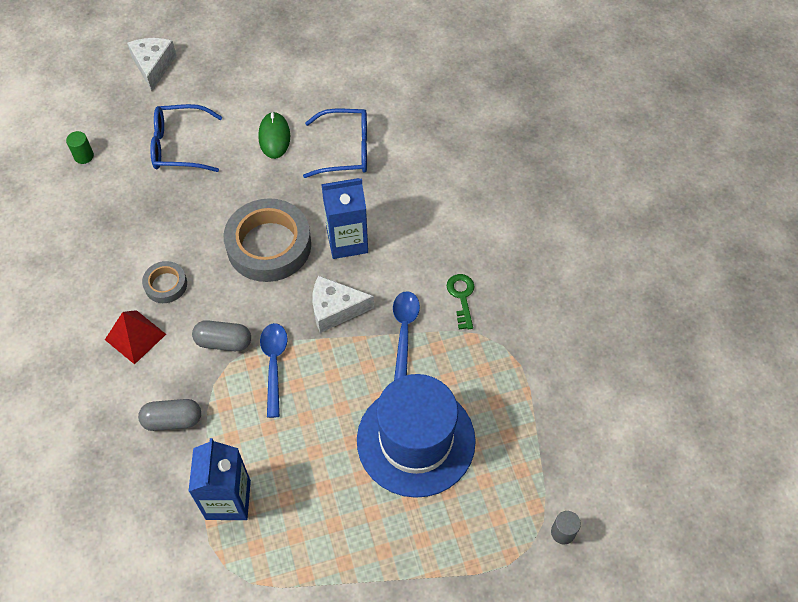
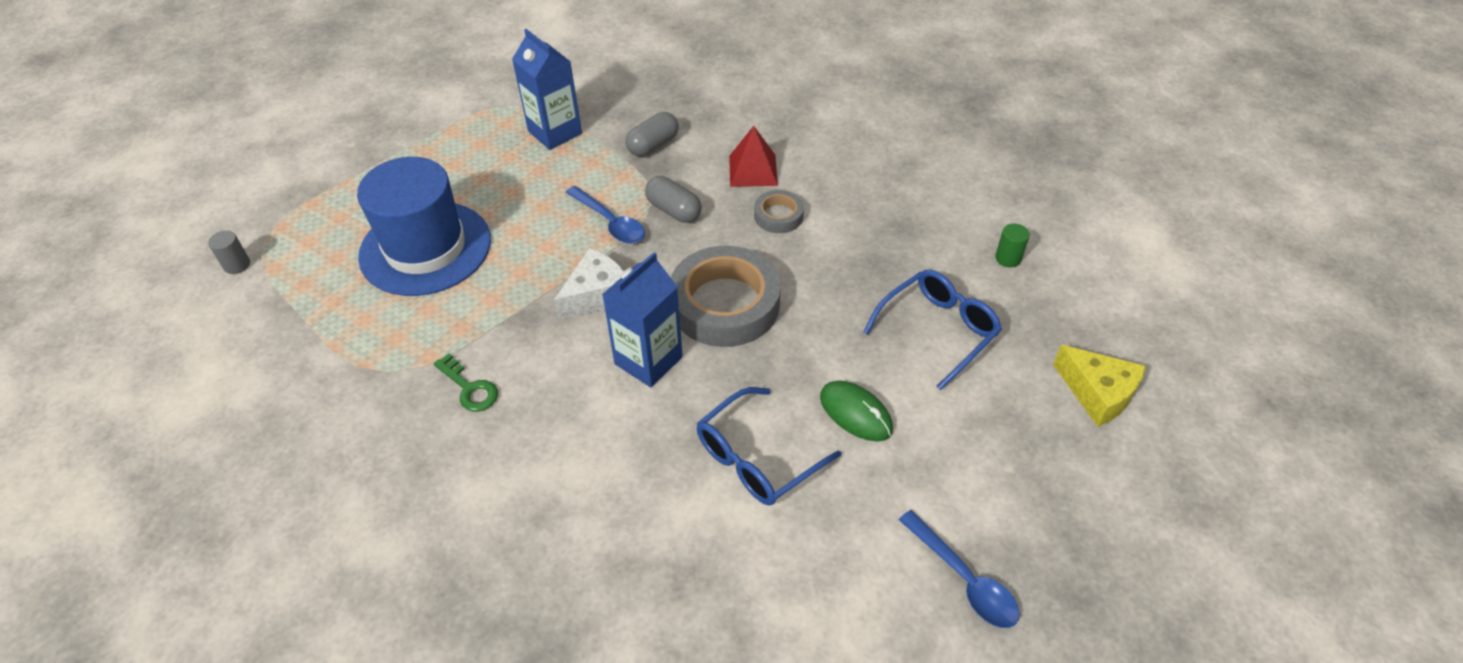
camera: 140 degrees right, 10 degrees down
white cheese [127,38,177,91] -> yellow cheese [1053,345,1146,427]
grey capsule [192,320,251,351] -> grey capsule turned 75 degrees clockwise [645,176,702,223]
blue spoon [393,291,420,380] -> blue spoon moved to [899,510,1020,628]

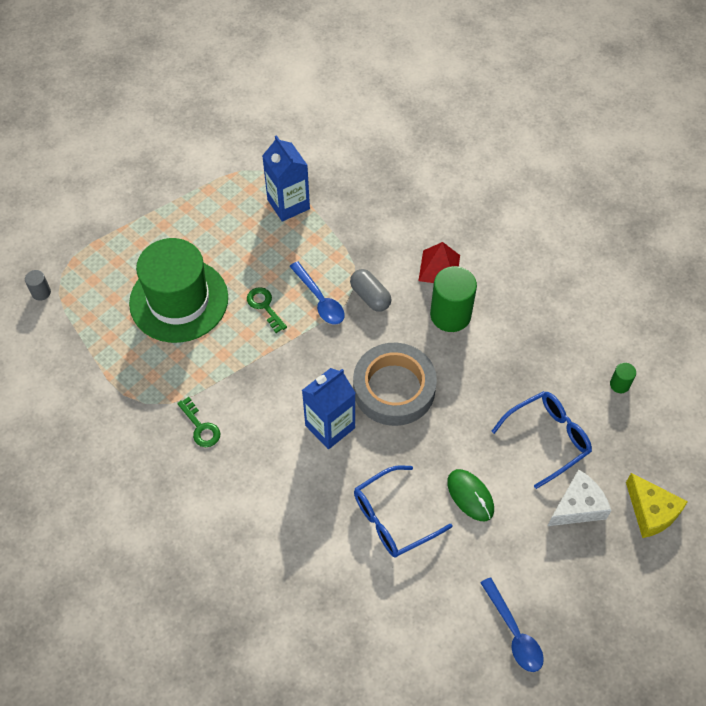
camera: 10 degrees right, 10 degrees up
blue hat [357,157,491,296] -> green hat [129,238,228,343]
white cheese [554,248,624,320] -> white cheese moved to [548,469,612,526]
grey capsule [625,112,679,156] -> none
grey tape [754,190,804,233] -> green cylinder [430,266,477,332]
none -> green key [247,287,287,333]

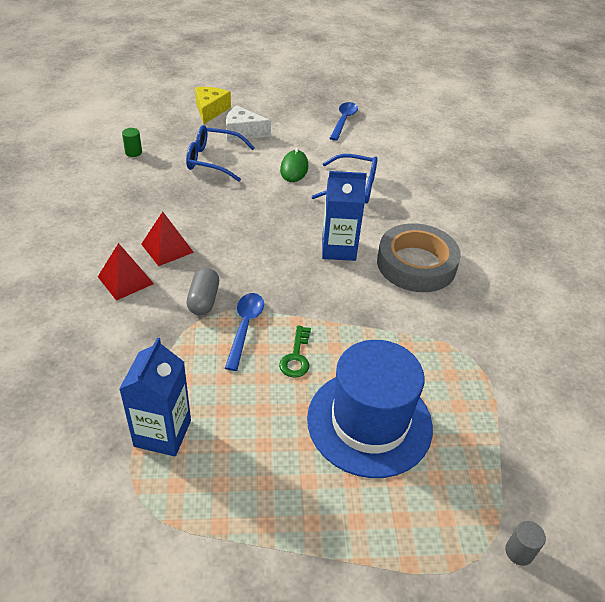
camera: 140 degrees left, 15 degrees down
green hat [129,238,228,343] -> blue hat [307,340,433,478]
green key [177,397,220,447] -> none
grey tape [353,343,437,426] -> grey tape moved to [377,223,461,292]
green cylinder [430,266,477,332] -> red pyramid [141,212,194,266]

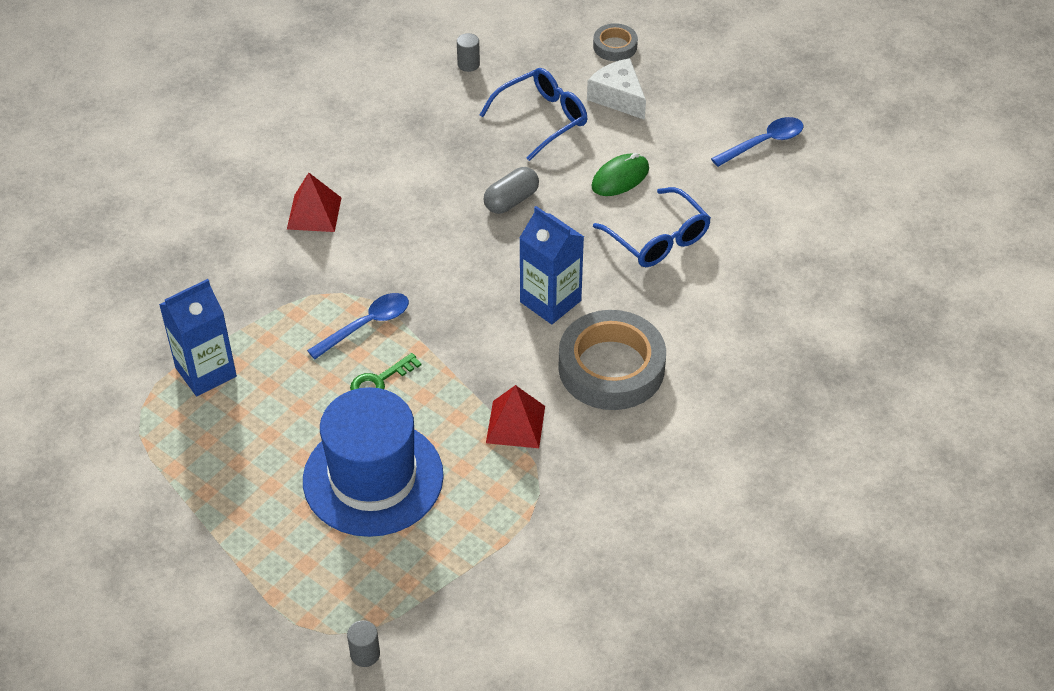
camera: 45 degrees right, 5 degrees up
green cylinder [122,128,142,157] -> grey cylinder [457,33,480,72]
red pyramid [141,212,194,266] -> red pyramid moved to [486,385,545,448]
blue glasses [186,125,255,182] -> blue glasses turned 90 degrees clockwise [480,68,587,161]
grey capsule [186,268,219,315] -> grey capsule moved to [484,167,539,214]
yellow cheese [195,87,231,124] -> grey tape [593,23,638,61]

